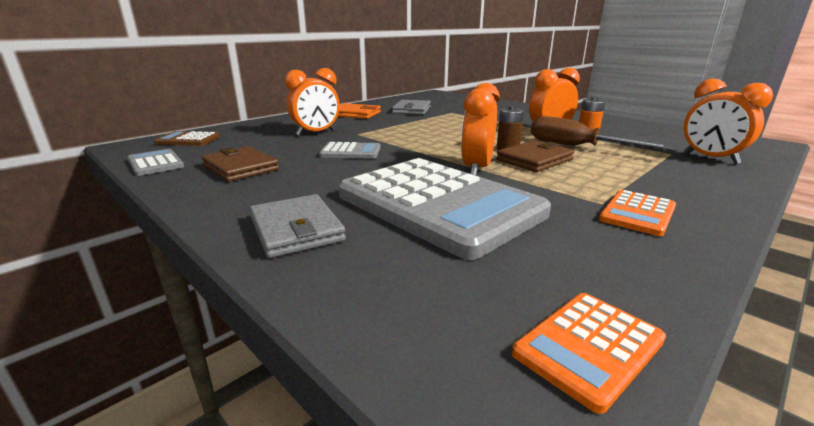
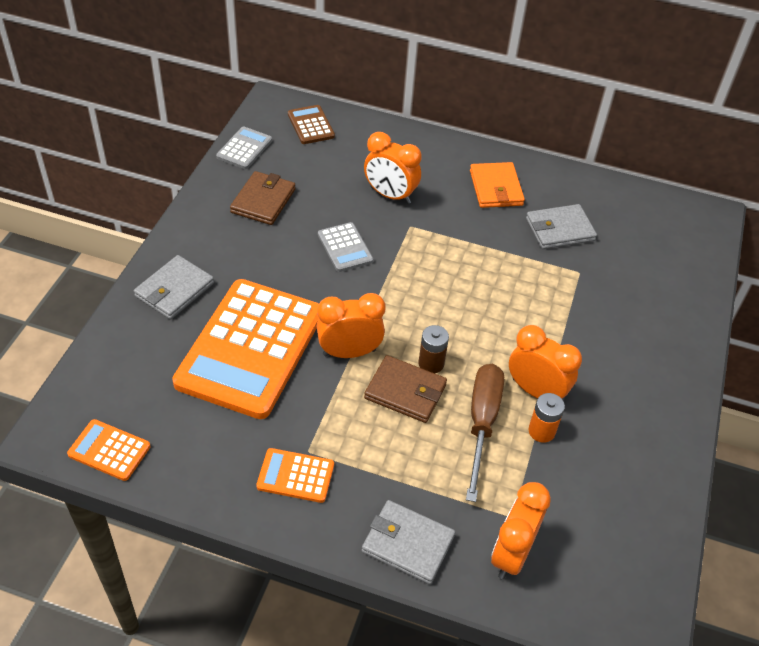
camera: 60 degrees right, 25 degrees up
grey calculator [338,158,551,260] -> orange calculator [172,279,319,419]
none -> grey wallet [362,500,455,584]

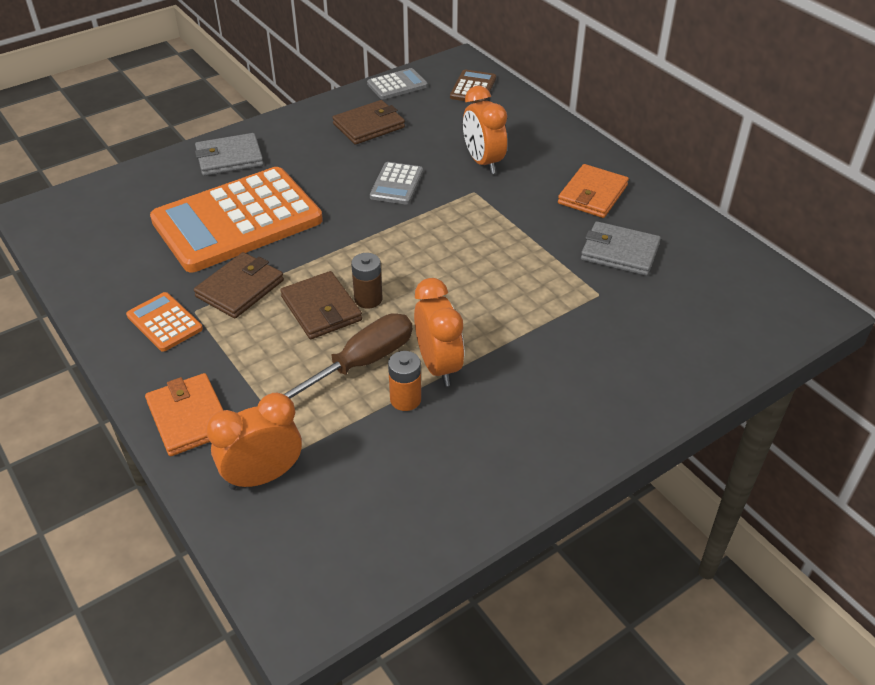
camera: 40 degrees right, 5 degrees down
orange calculator [67,419,151,481] -> none
orange clock [316,293,385,358] -> none
grey wallet [362,500,455,584] -> orange wallet [145,373,223,456]
none -> brown wallet [194,252,284,318]

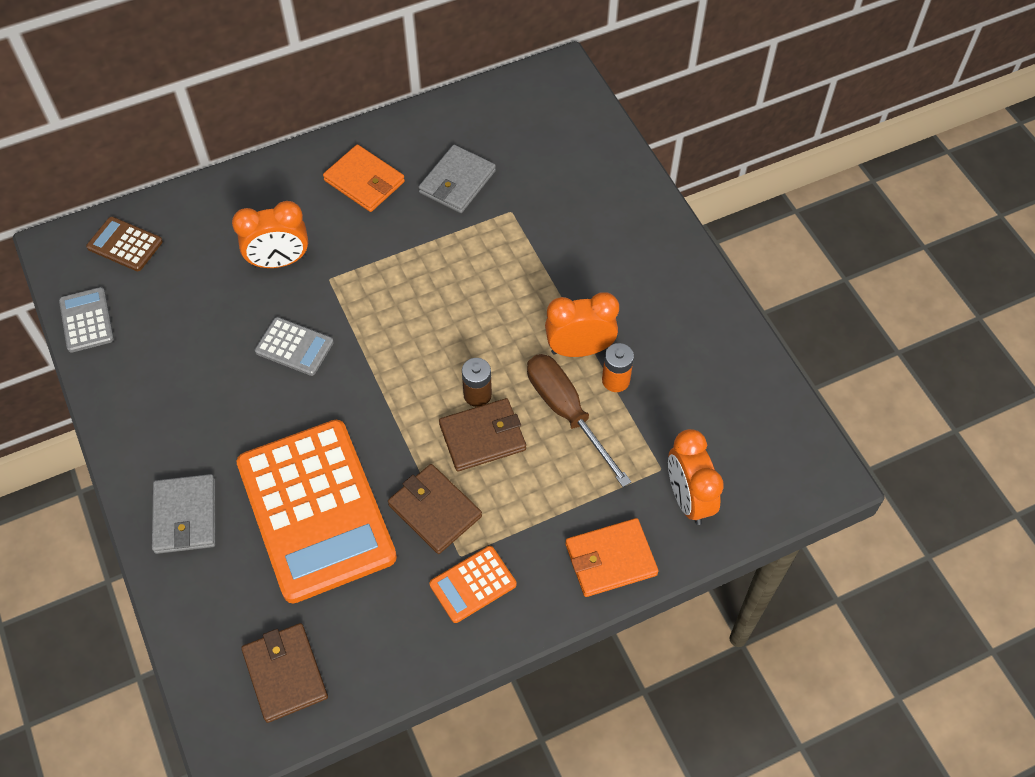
camera: 80 degrees left, 15 degrees up
brown wallet [332,100,405,145] -> brown wallet moved to [241,623,328,723]

